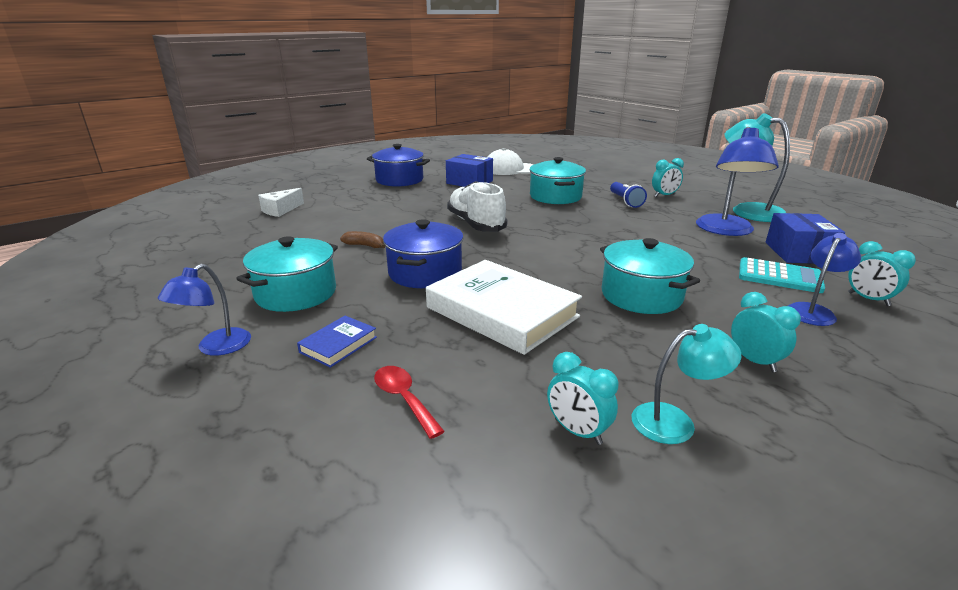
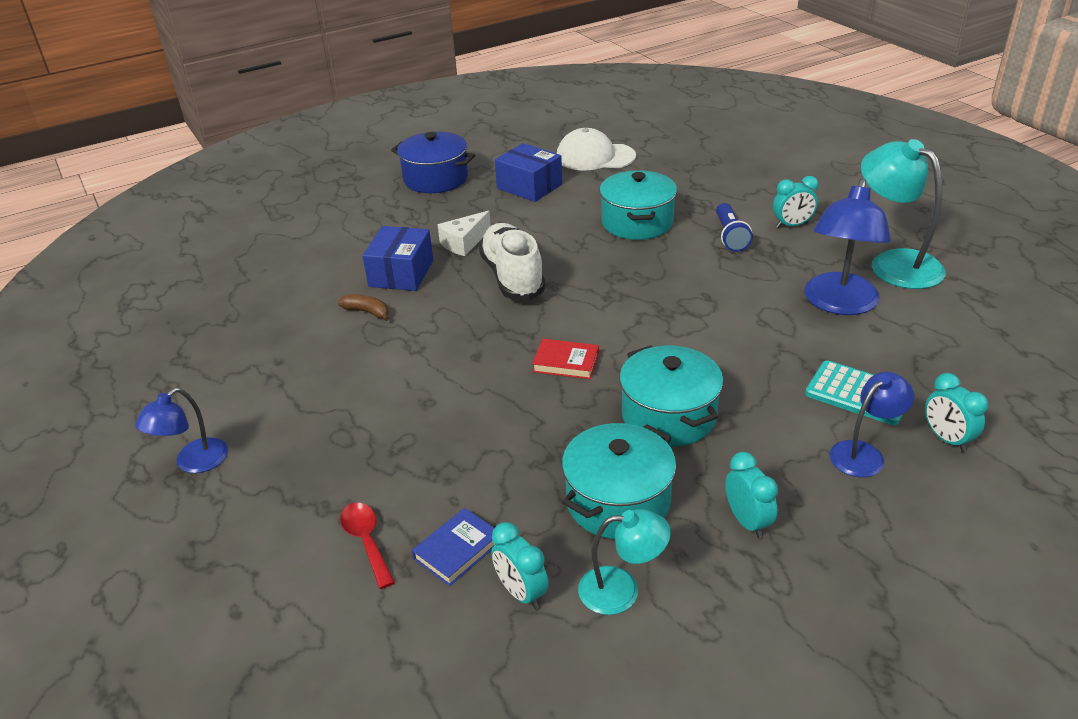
camera: 10 degrees right, 10 degrees up
turquoise pot [236,236,338,312] -> turquoise pot moved to [562,423,676,539]
white cheese [258,188,304,217] -> white cheese moved to [438,211,491,256]
blue book [297,316,377,368] -> blue book moved to [412,508,495,586]
blue pot [383,219,464,288] -> none
white book [426,260,582,355] -> none
blue box [766,213,845,264] -> blue box moved to [362,226,433,291]
none -> red book [532,339,599,379]

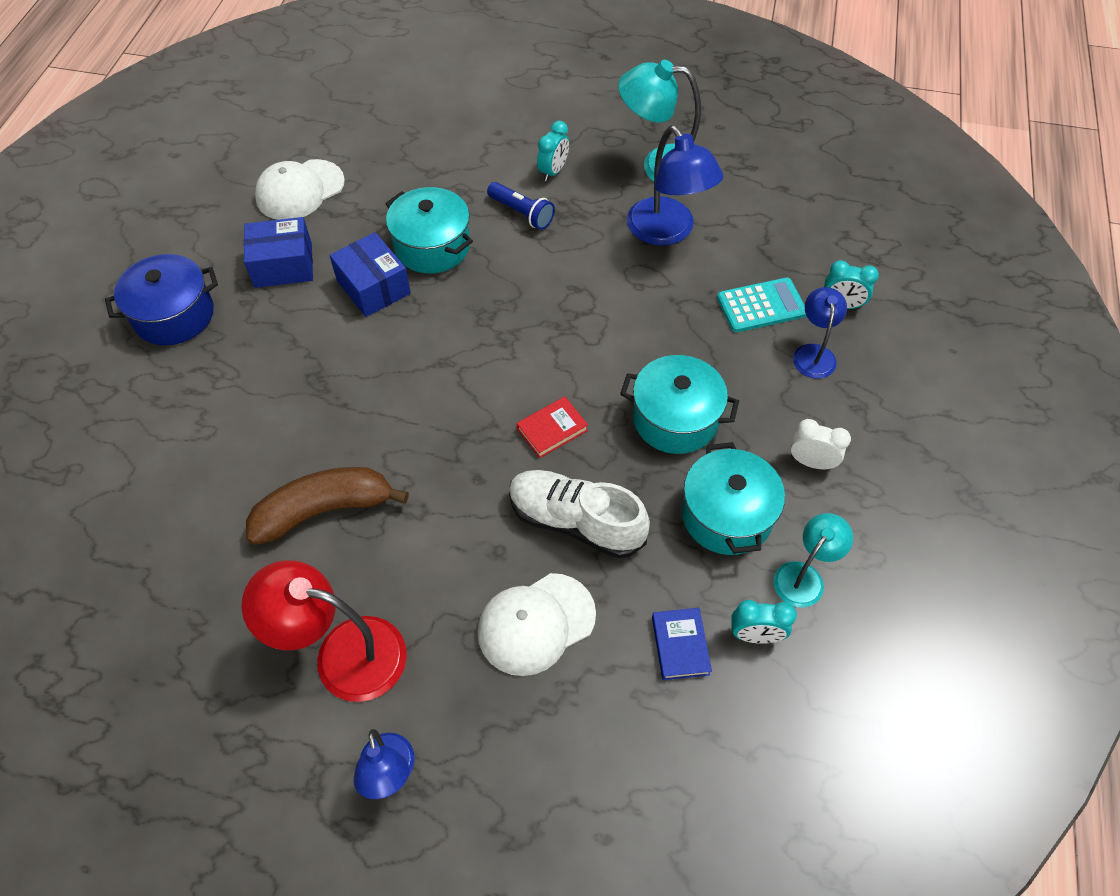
camera: 50 degrees left, 20 degrees up
brown banana [338,294,389,321] -> brown banana [246,467,409,545], size x2.23
red spoon [340,502,395,589] -> none
blue box [362,226,433,291] -> blue box moved to [329,232,411,317]
white cheese [438,211,491,256] -> none
white shoe [479,223,546,300] -> white shoe moved to [509,470,650,558]
turquoise clock [725,452,778,539] -> white clock [790,419,851,470]
none -> red lamp [242,560,407,702]
none -> white cap [478,573,596,676]

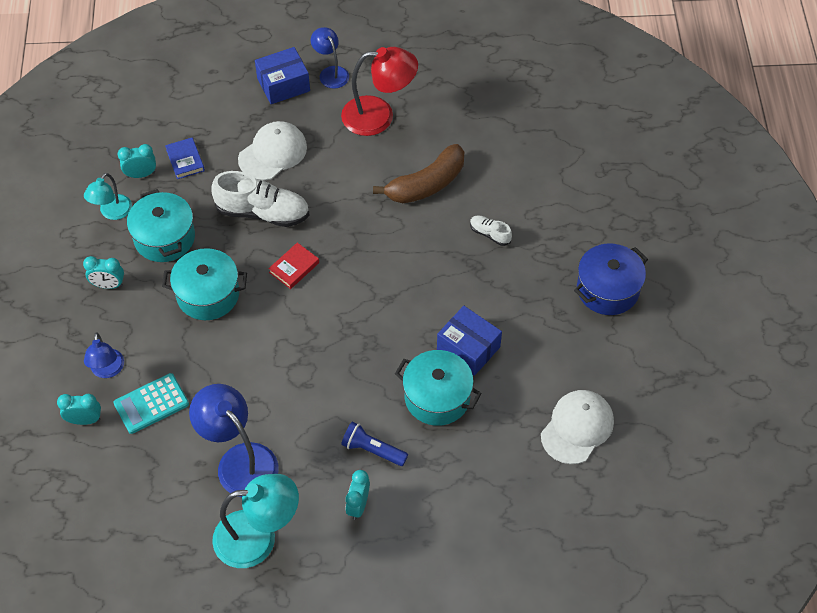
camera: 165 degrees right, 0 degrees up
blue box [244,217,313,288] -> blue box moved to [255,47,310,104]
white clock [790,419,851,470] -> turquoise clock [83,256,124,289]
none -> white shoe [470,216,512,246]

